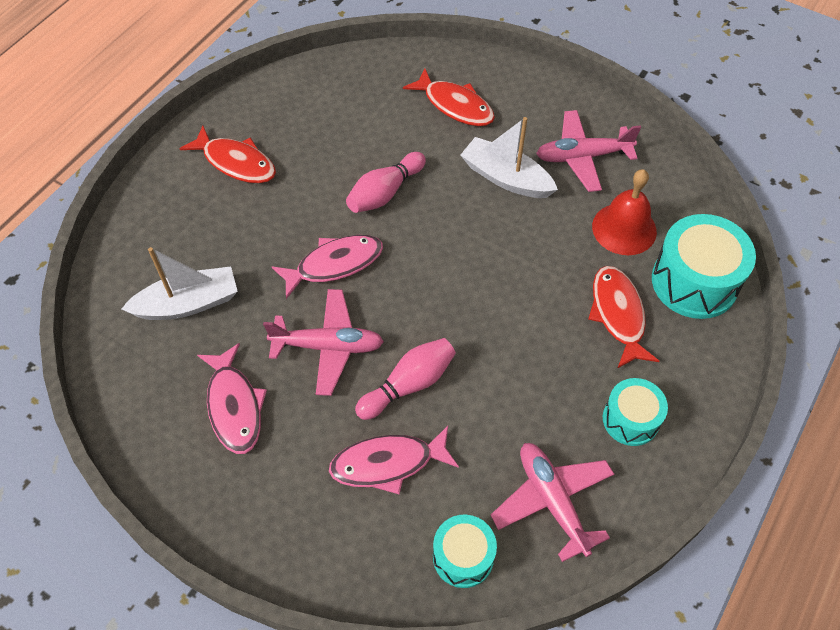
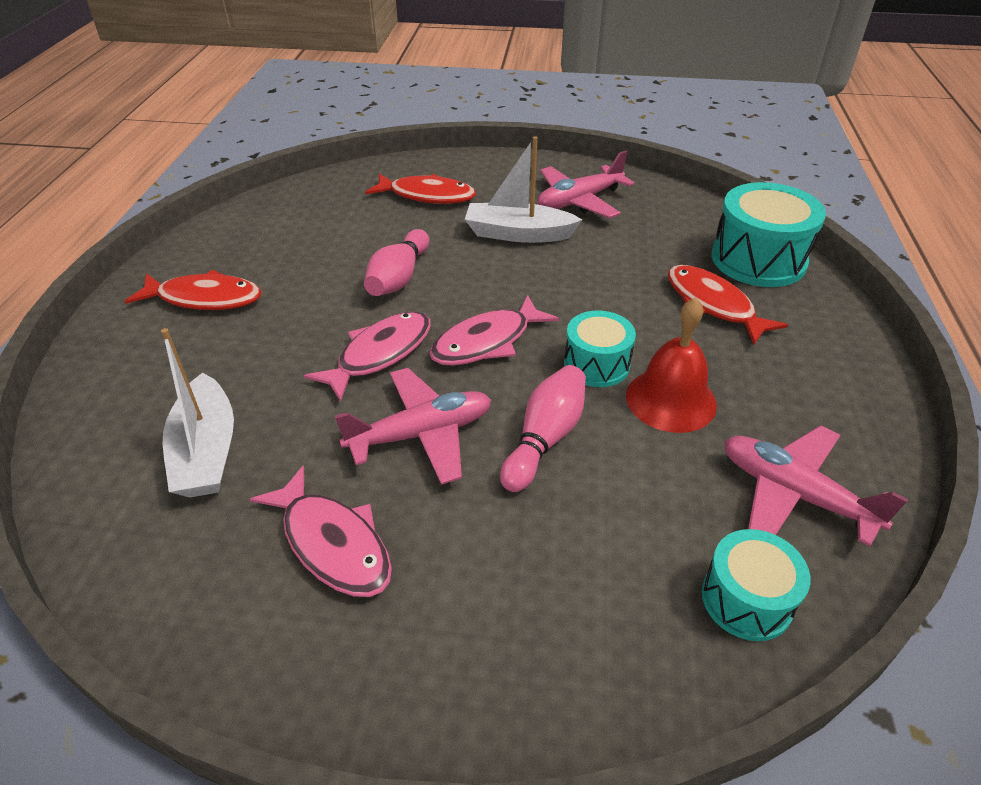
camera: 25 degrees left, 15 degrees down
white boat [122,247,238,320] -> white boat turned 120 degrees clockwise [161,328,234,498]
pink fish [329,426,459,495] -> pink fish moved to [429,295,559,366]
red bell [592,169,657,255] -> red bell moved to [626,297,717,433]
turquoise drum [603,378,668,446] -> turquoise drum moved to [564,311,636,387]

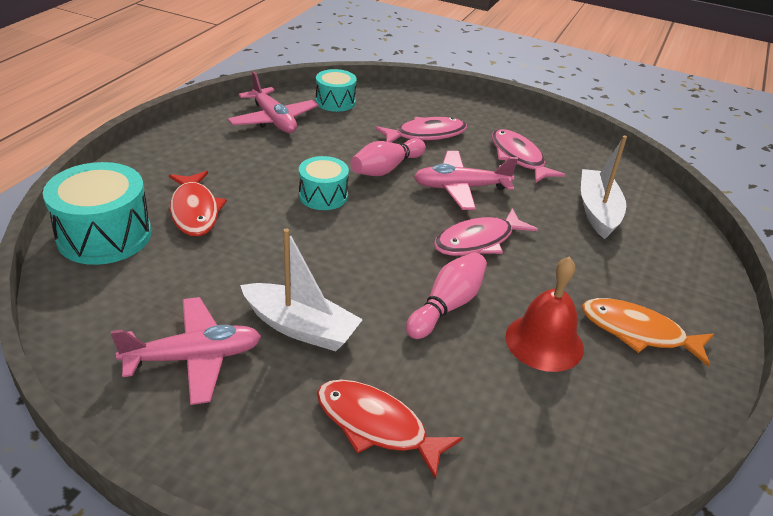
camera: 165 degrees left, 5 degrees down
red fish [125,270,261,310] -> orange fish [582,298,714,367]
pink fish [429,295,559,366] -> pink fish moved to [375,117,467,142]
red bell [626,297,717,433] -> red bell moved to [505,256,584,372]

